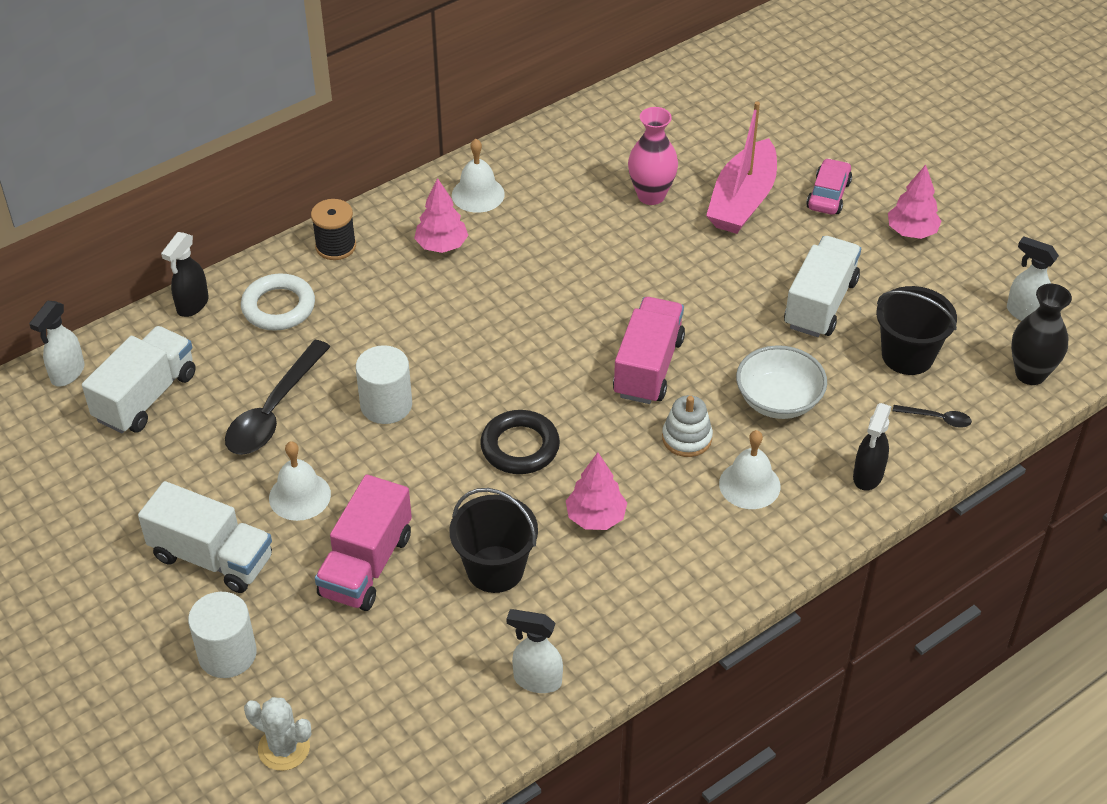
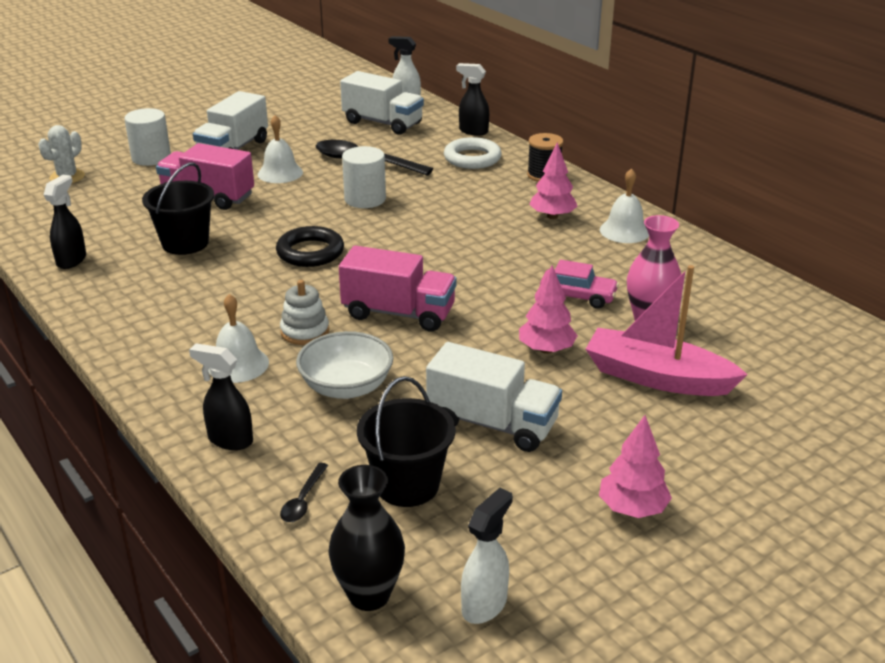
camera: 90 degrees right, 15 degrees down
white spray bottle [507,609,563,693] -> black spray bottle [44,175,86,269]
pink tree [566,452,627,530] -> pink tree moved to [519,265,578,354]
pink car [806,158,852,215] -> pink car moved to [540,260,619,309]

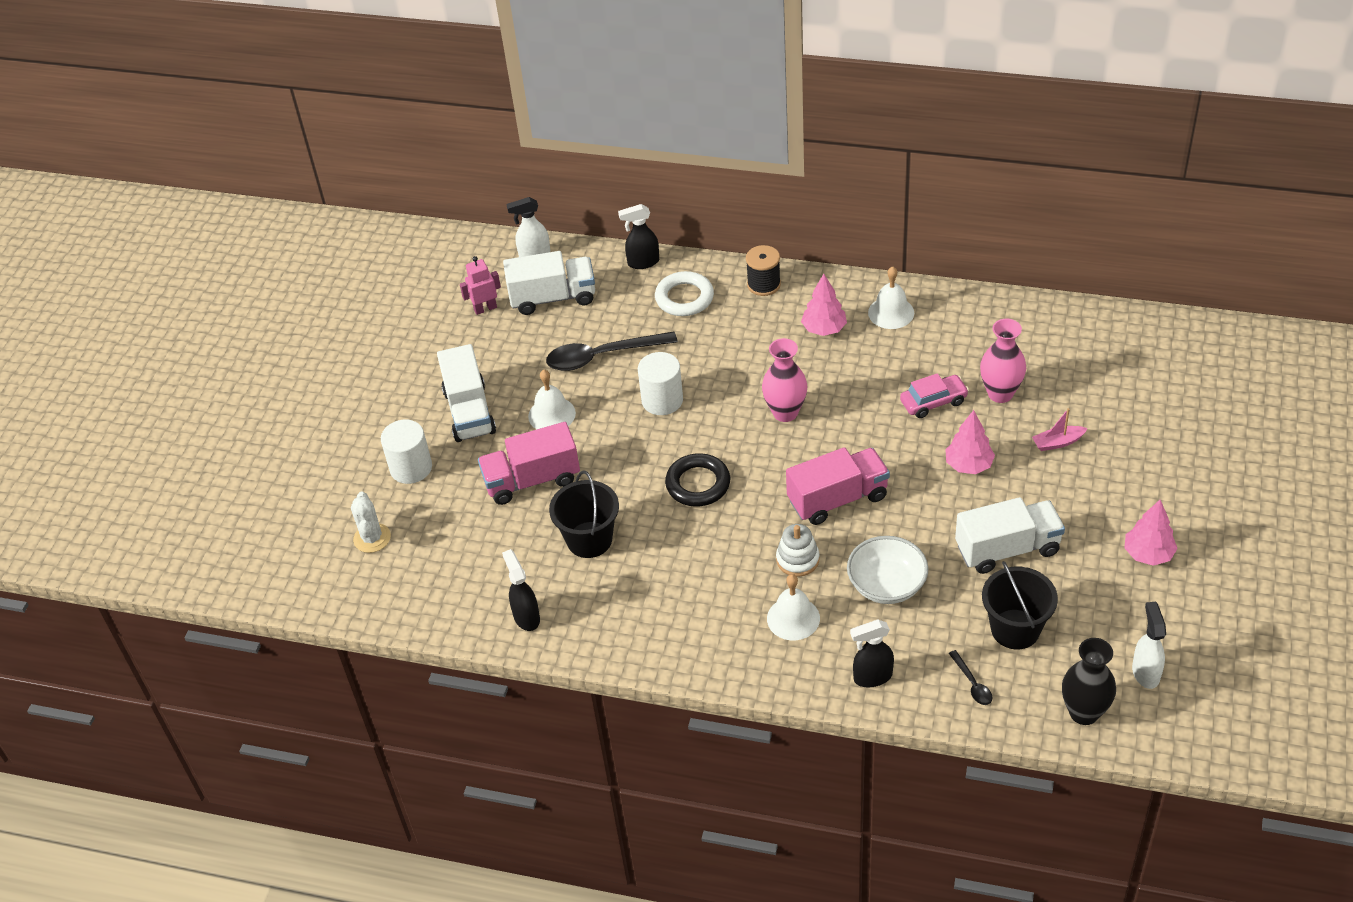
camera: 35 degrees left, 15 degrees up
pink boat [586,265,748,396] -> pink boat [1032,408,1088,451], size x0.45
none -> pink robot [460,256,501,315]
none -> pink vase [762,338,807,422]

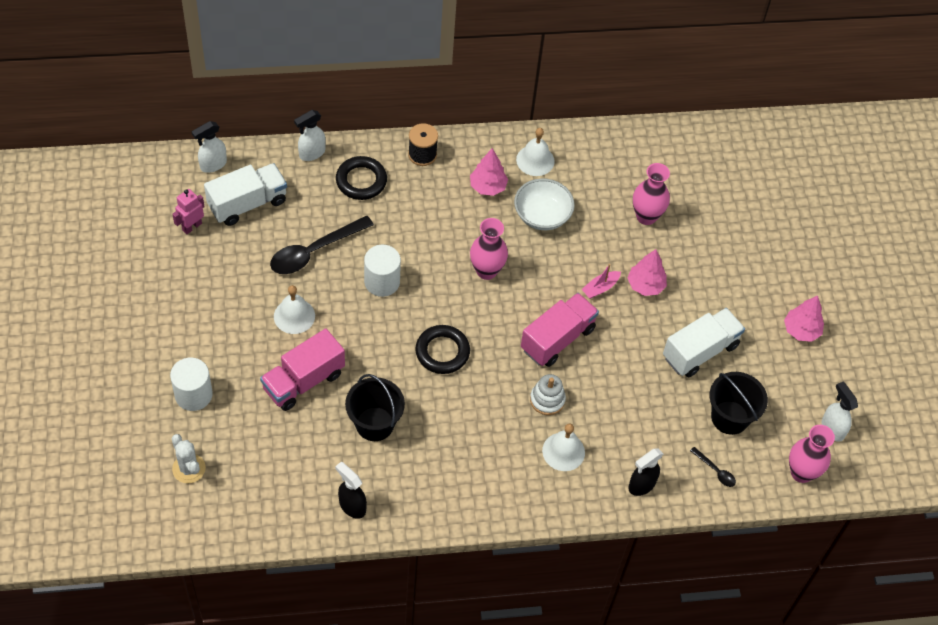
camera: 30 degrees left, 10 degrees up
white truck [437,344,496,442] -> none
black spray bottle [618,204,659,269] -> white spray bottle [294,110,326,161]
white ring [655,271,714,316] -> black ring [336,156,387,200]
white bowl [847,536,928,604] -> white bowl moved to [514,178,575,230]
pink car [900,373,969,418] -> none
pink boat [1032,408,1088,451] -> pink boat moved to [581,264,621,299]
black vase [1062,638,1116,725] -> pink vase [789,425,835,483]

